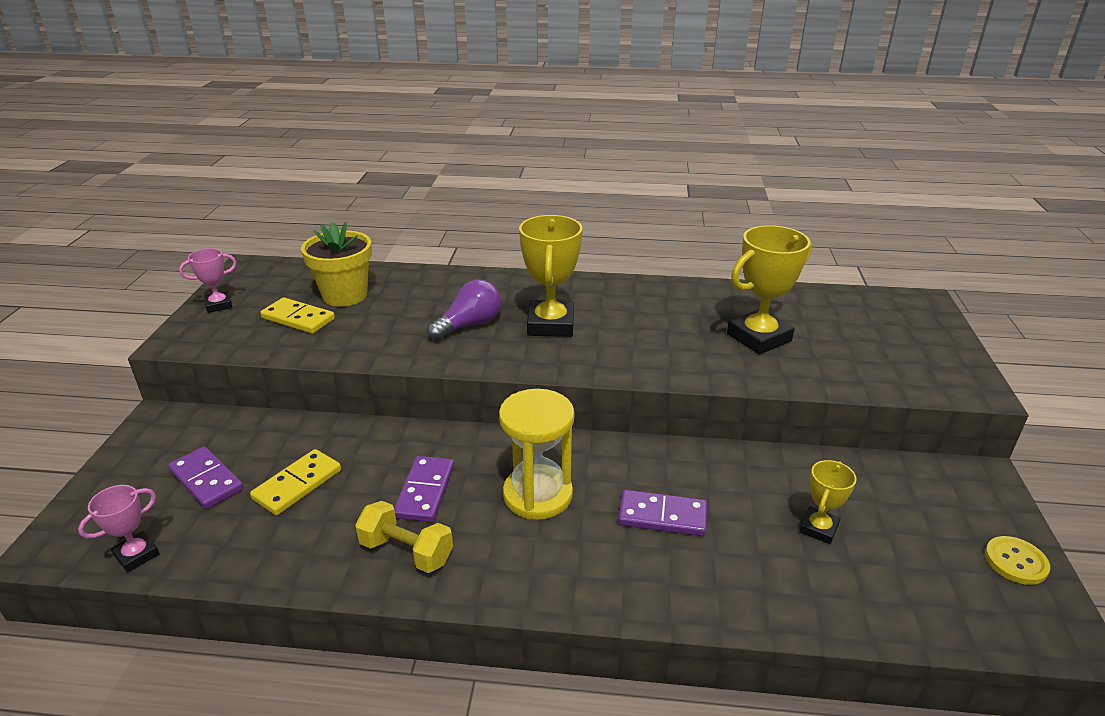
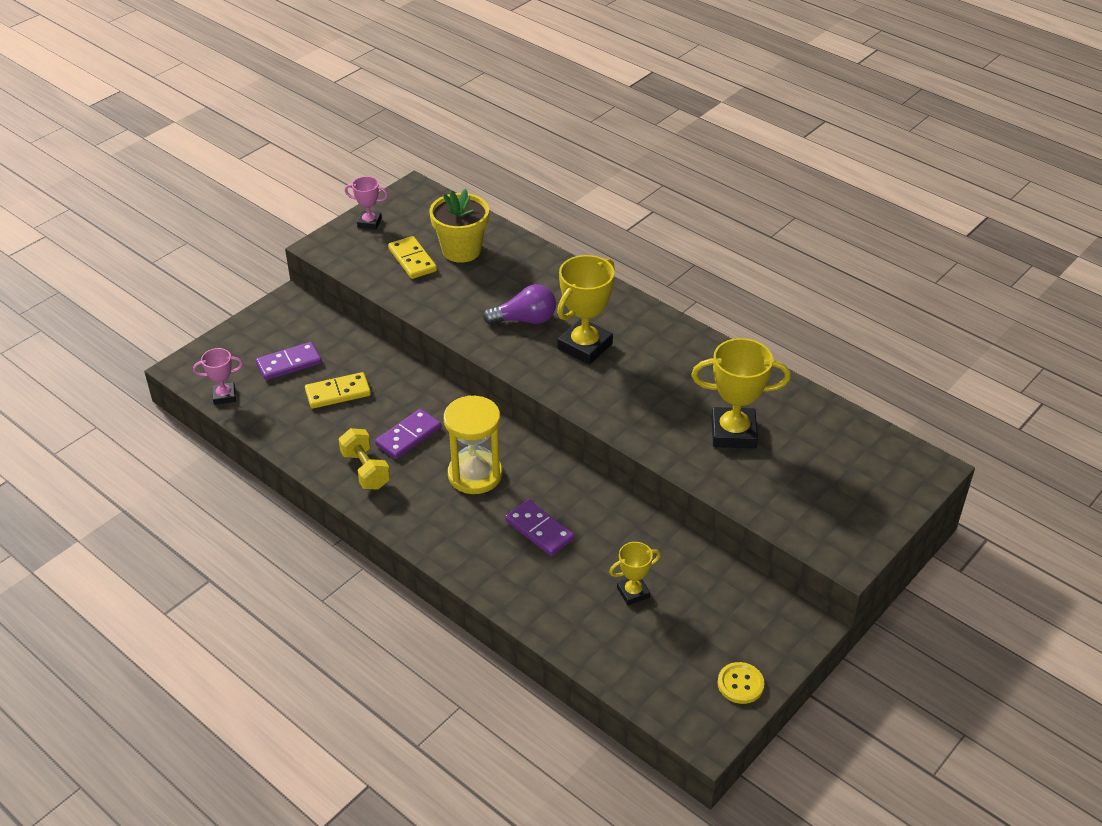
camera: 35 degrees right, 10 degrees up
purple domino [168,446,244,509] -> purple domino turned 75 degrees clockwise [256,342,322,380]

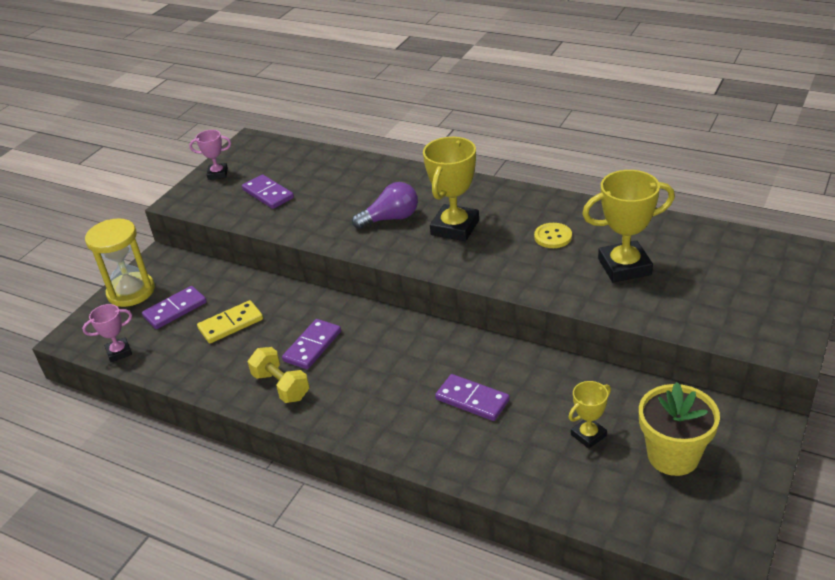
camera: 10 degrees left, 5 degrees down
yellow domino [388,236,437,279] -> purple domino [242,174,294,209]
yellow flower pot [429,189,489,263] -> yellow flower pot moved to [639,382,720,476]
yellow hourglass [444,395,502,494] -> yellow hourglass moved to [85,218,155,307]
yellow button [718,662,764,704] -> yellow button moved to [534,223,572,248]

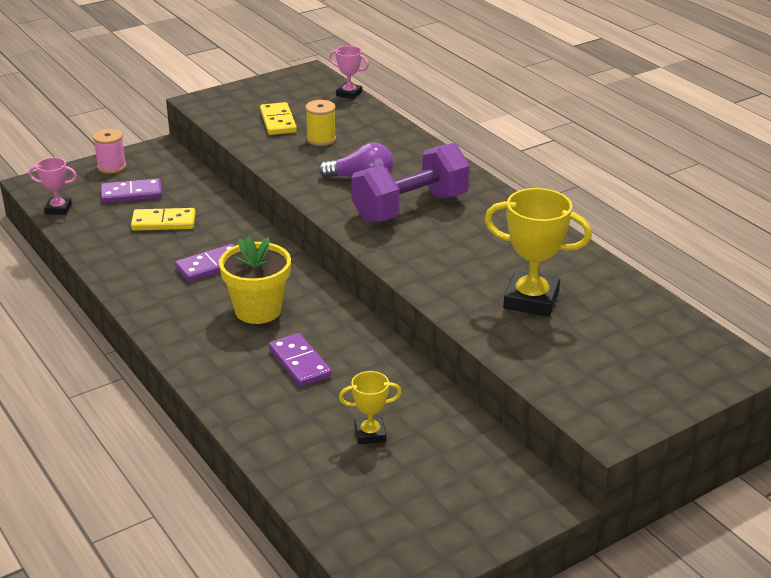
camera: 25 degrees right, 5 degrees down
yellow hourglass [85,218,155,307] -> pink spool [93,129,126,174]
pink trophy [189,130,231,180] -> pink trophy moved to [329,46,369,99]
purple domino [242,174,294,209] -> yellow domino [260,102,297,135]
yellow dumbbell [248,347,309,403] -> none
yellow trophy [423,137,479,241] -> purple dumbbell [351,143,470,223]
yellow button [534,223,572,248] -> none
yellow flower pot [639,382,720,476] -> yellow flower pot moved to [219,236,291,324]
none -> yellow spool [305,100,336,146]

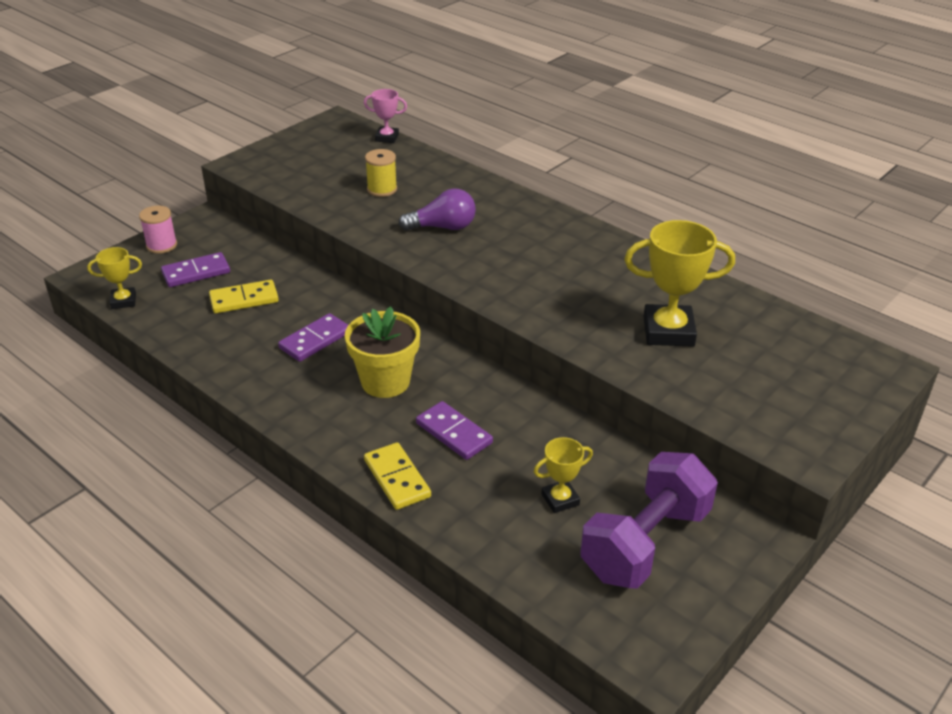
camera: 15 degrees left, 5 degrees up
pink trophy [29,158,77,215] -> yellow trophy [87,247,142,309]
yellow domino [260,102,297,135] -> yellow domino moved to [364,442,431,510]
purple dumbbell [351,143,470,223] -> purple dumbbell moved to [580,452,718,589]

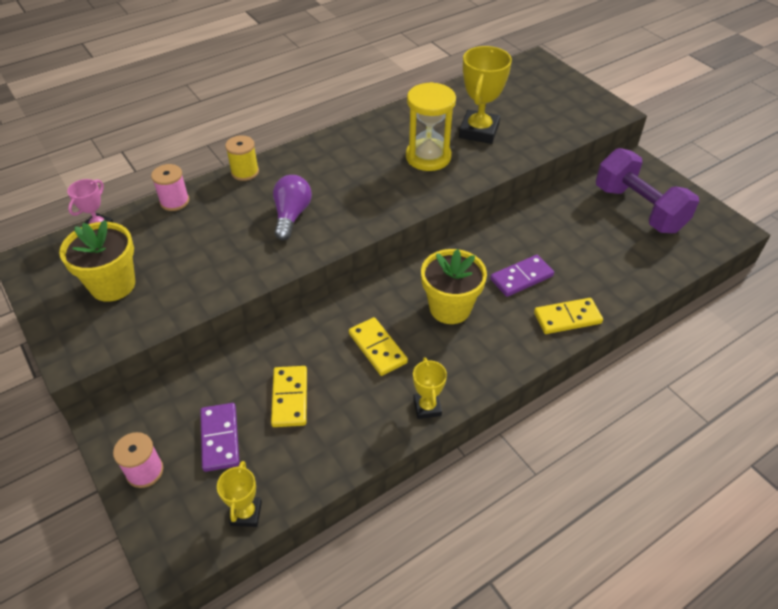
camera: 75 degrees left, 10 degrees up
purple domino [278,313,348,362] -> yellow domino [349,317,408,376]
yellow spool [365,149,397,197] -> yellow spool moved to [225,135,259,181]
yellow trophy [534,437,593,513] -> yellow trophy moved to [413,357,447,419]
none -> yellow flower pot [59,220,135,302]
none -> pink spool [151,164,189,211]
none -> yellow hourglass [406,82,456,171]

